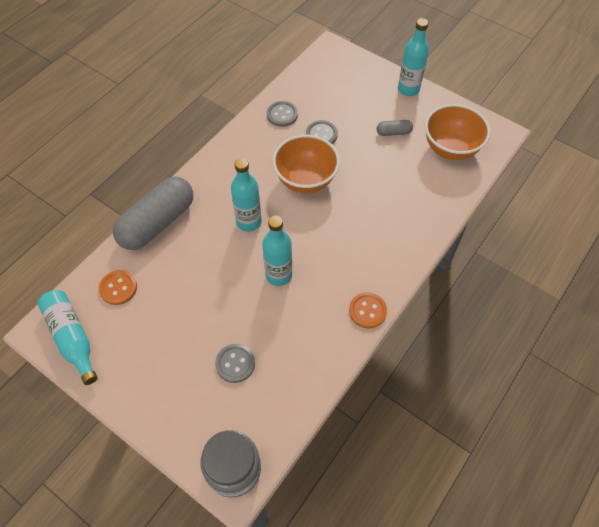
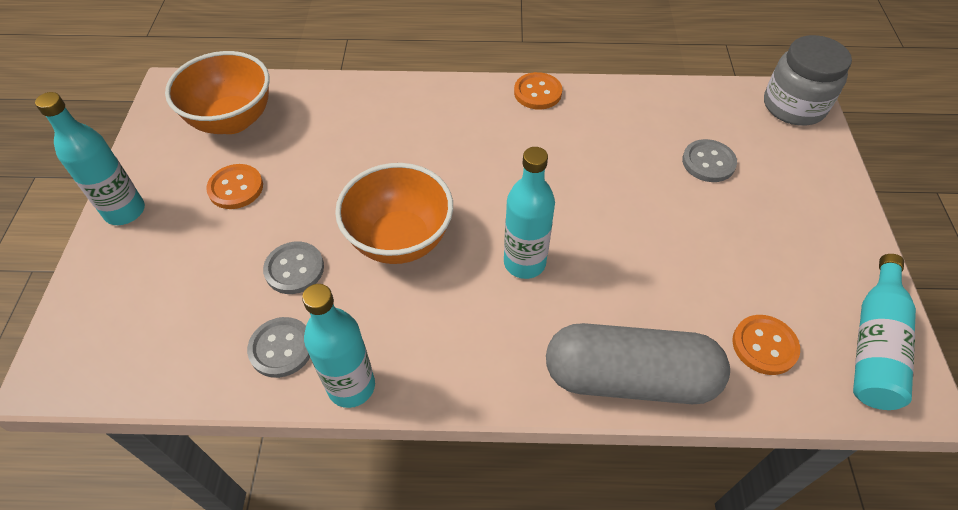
camera: 125 degrees left, 5 degrees down
turquoise bottle [262,215,292,286] -> turquoise bottle moved to [302,284,375,408]
grey capsule [377,120,413,136] -> orange button [206,164,263,209]

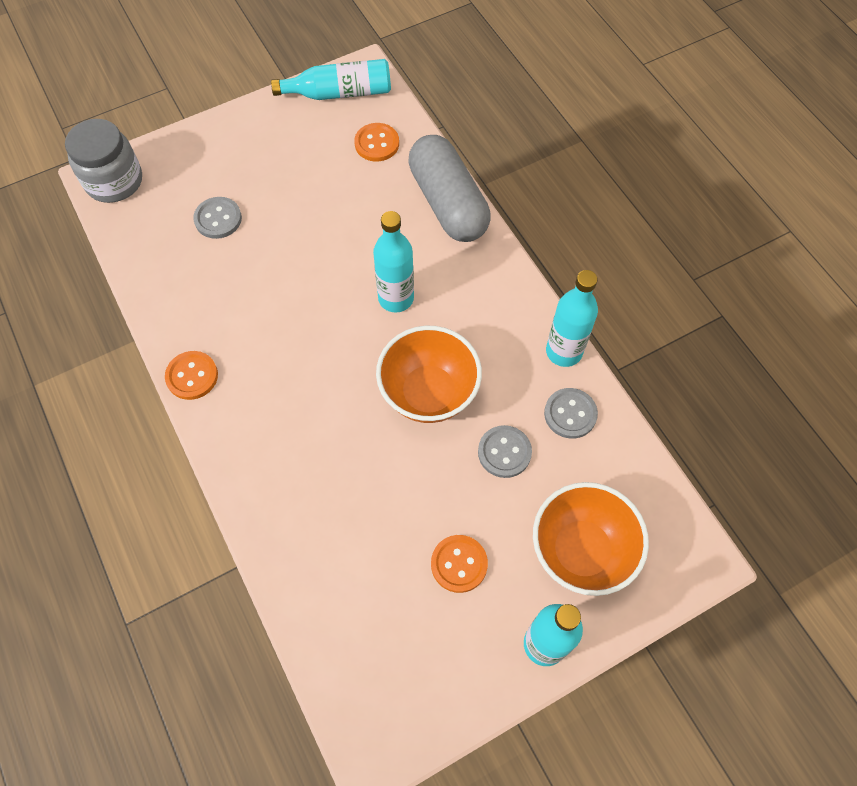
camera: 120 degrees left, 10 degrees up
orange bowl [165,51,269,134] -> orange bowl moved to [533,482,649,596]

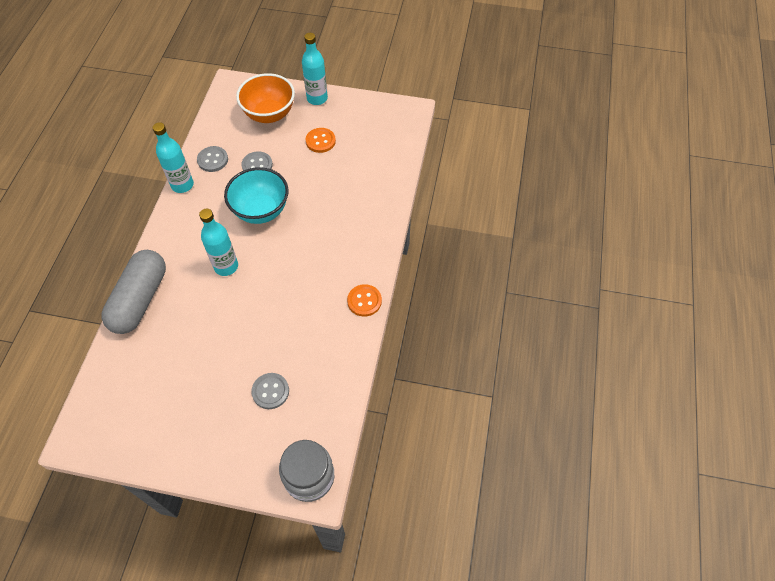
camera: 140 degrees left, 5 degrees down
turquoise bottle [271,59,391,100] -> none
orange button [354,123,399,161] -> none
orange bowl [376,326,482,423] -> turquoise bowl [224,167,288,224]

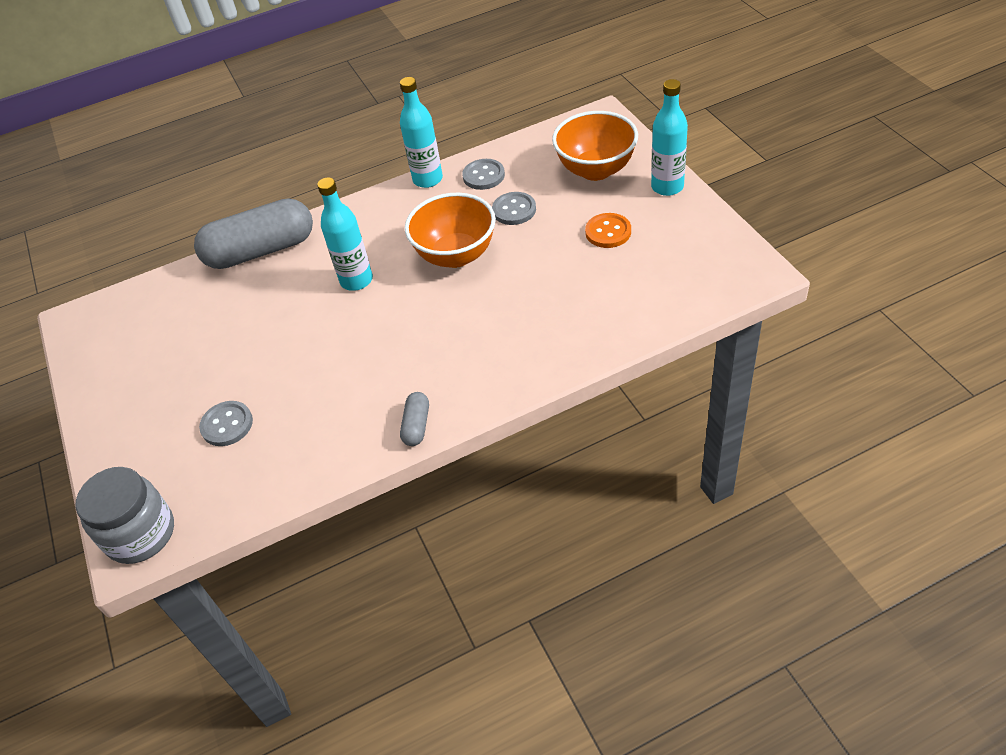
camera: 60 degrees right, 10 degrees down
turquoise bowl [224,167,288,224] -> orange bowl [405,193,496,268]
orange button [347,284,382,317] -> grey capsule [400,392,429,446]

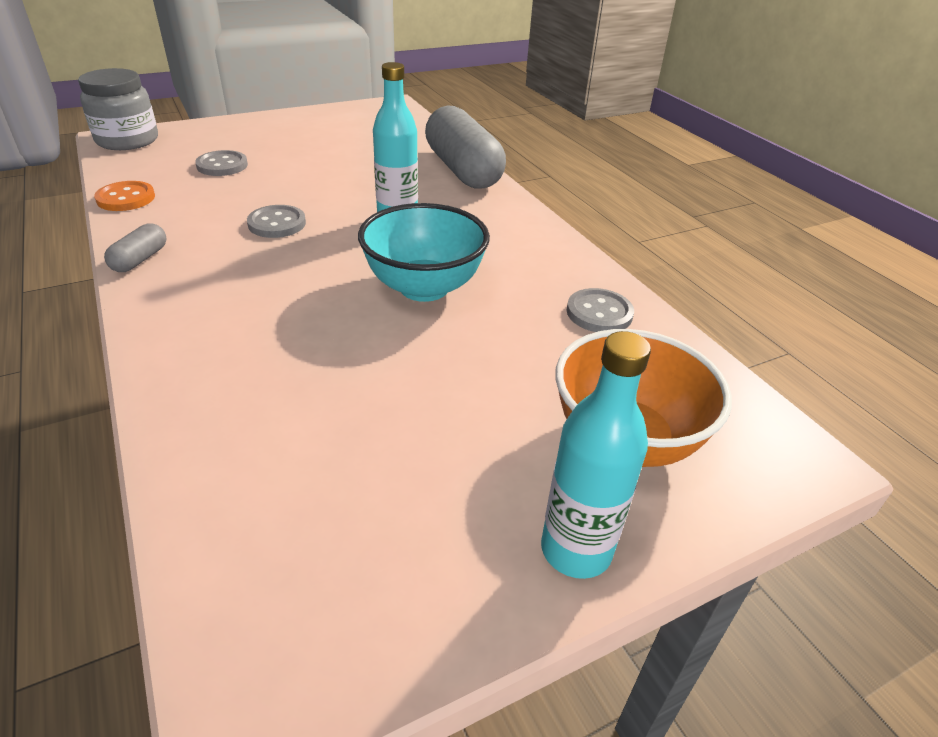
camera: 80 degrees right, 10 degrees down
turquoise bottle [400,77,443,188] -> none
grey capsule [400,392,429,446] -> grey capsule turned 75 degrees counterclockwise [104,223,167,272]
orange bowl [405,193,496,268] -> turquoise bowl [358,203,490,302]
grey button [492,192,536,225] -> grey button moved to [247,205,306,238]
orange button [585,213,631,248] -> orange button moved to [94,181,155,211]

